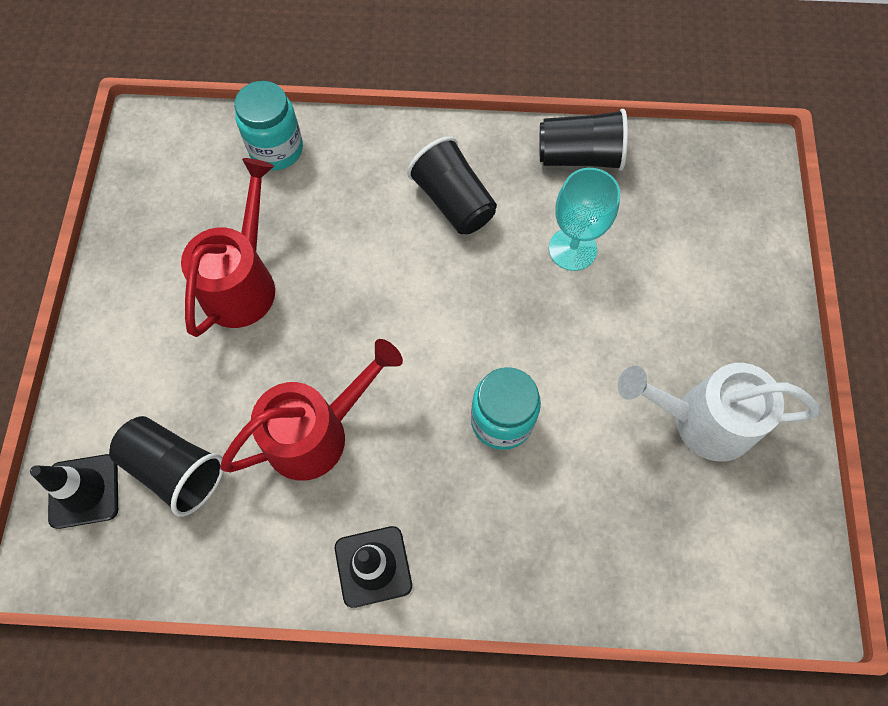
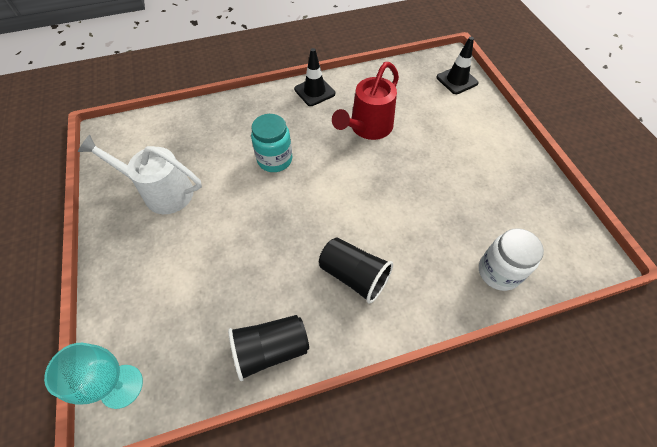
camera: 160 degrees right, 10 degrees down
black cup [109,416,224,517] -> none
red watering can [181,158,275,337] -> none
turquoise jar [234,81,303,170] -> white jar [479,228,544,291]
turquoise goblet [549,168,620,271] -> turquoise goblet moved to [44,343,143,409]
white watering can [618,363,819,462] -> white watering can turned 150 degrees counterclockwise [78,135,202,214]

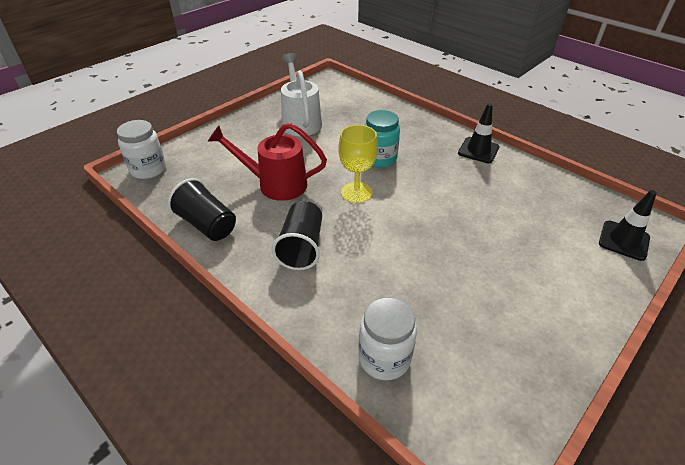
camera: 60 degrees right, 15 degrees down
turquoise goblet [44,343,143,409] -> white jar [117,120,166,179]
red watering can [332,62,399,140] -> red watering can moved to [208,123,327,201]
none -> yellow goblet [338,125,378,203]

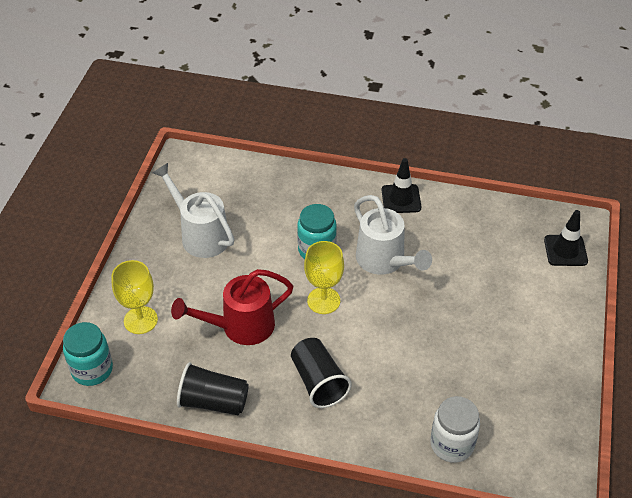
camera: 30 degrees left, 5 degrees up
white jar [117,120,166,179] -> turquoise jar [63,322,113,386]
none -> yellow goblet [111,260,158,334]
none -> white watering can [354,195,432,275]

